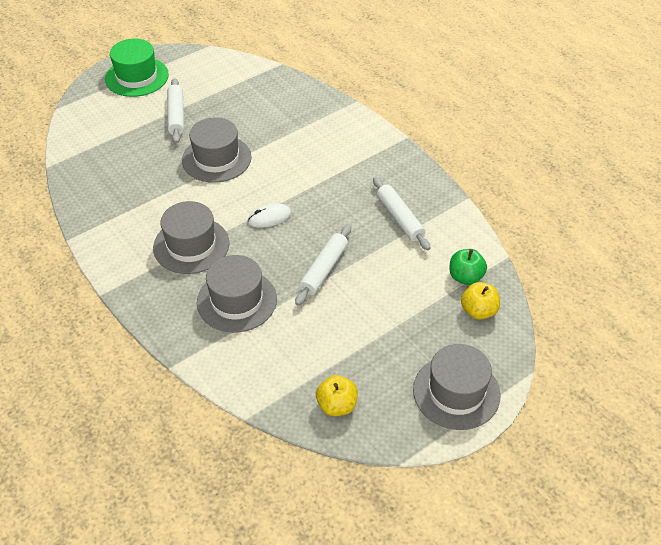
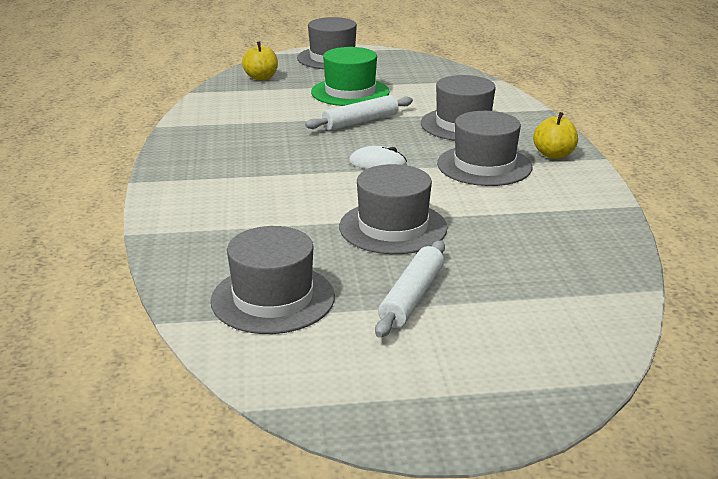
camera: 150 degrees left, 20 degrees down
green hat [105,39,169,97] -> green hat moved to [311,47,390,106]
yellow apple [316,375,358,416] -> yellow apple moved to [533,112,578,159]
white rolling pin [373,177,430,250] -> none
green apple [449,249,487,285] -> none
none -> grey hat [211,226,335,334]

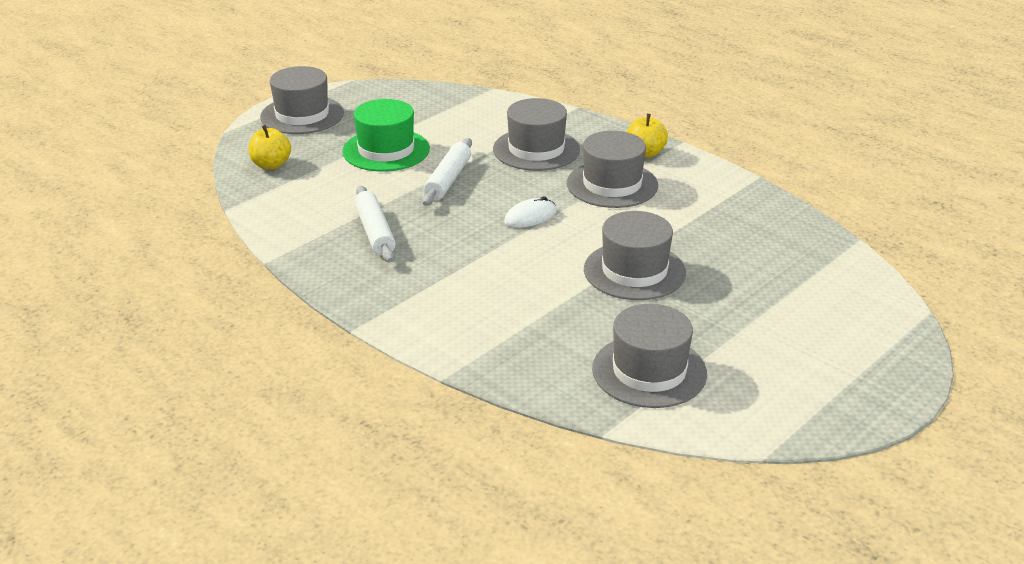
camera: 40 degrees left, 5 degrees up
white rolling pin [375,241,445,338] -> white rolling pin moved to [354,186,396,263]

